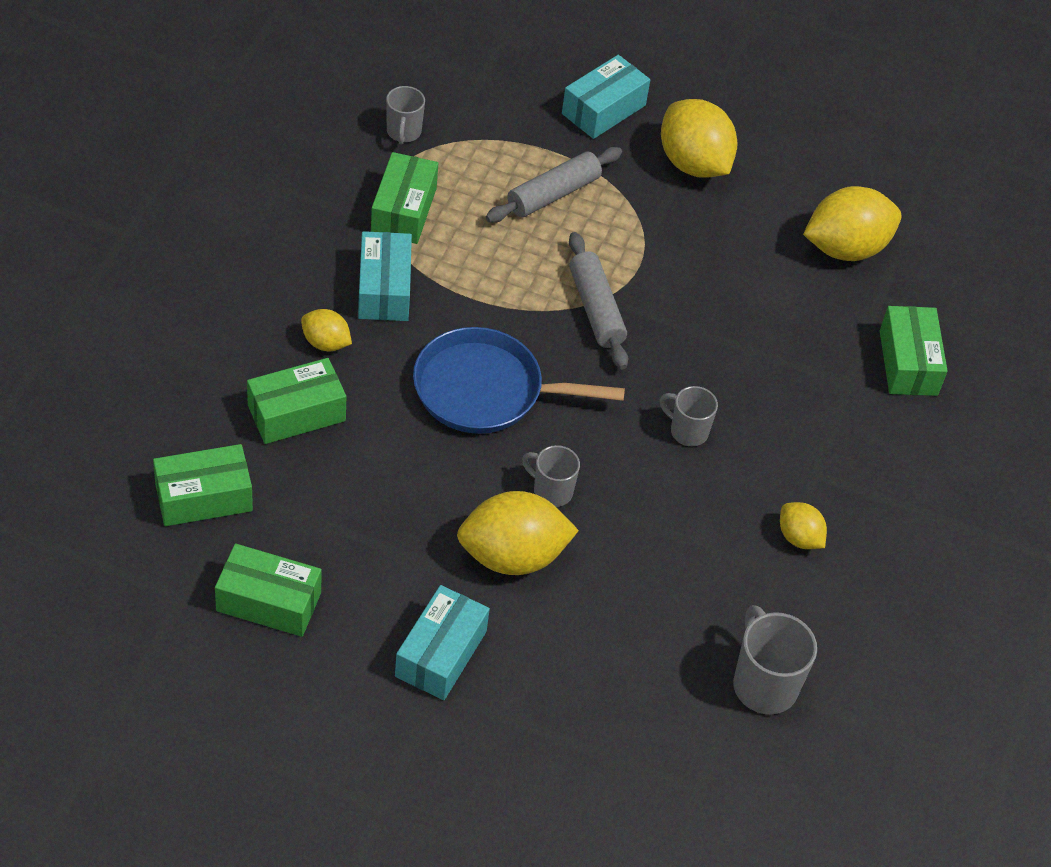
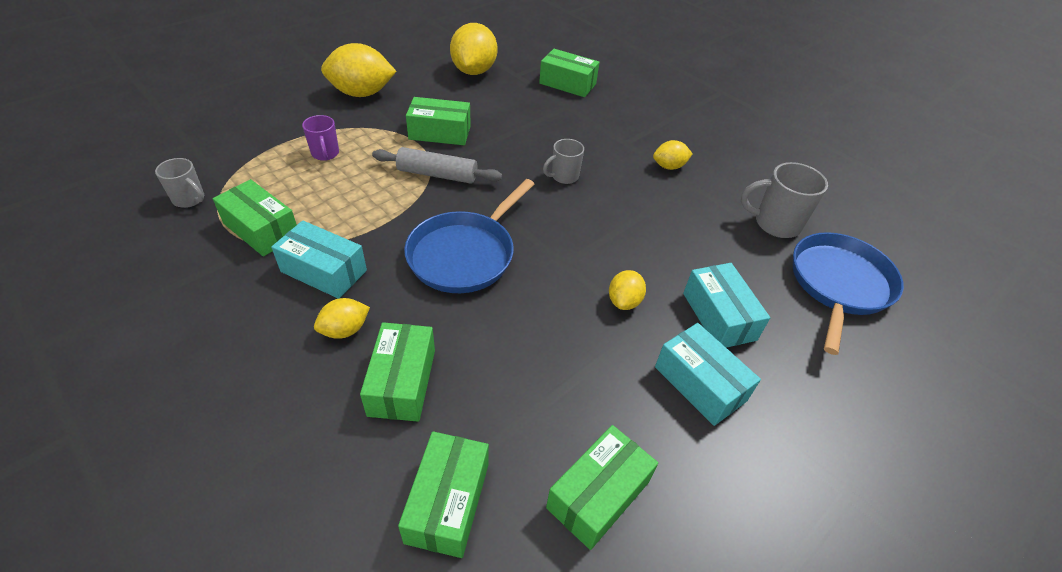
camera: 60 degrees left, 5 degrees down
yellow lemon [457,491,579,575] -> yellow lemon [609,270,646,310], size x0.52
grey rolling pin [486,147,622,223] -> purple mug [302,115,339,161]
grey mug [522,445,580,507] -> none
turquoise box [562,55,650,139] -> turquoise box moved to [683,263,770,348]
none -> green box [406,97,471,145]
none -> blue pan [793,232,904,355]

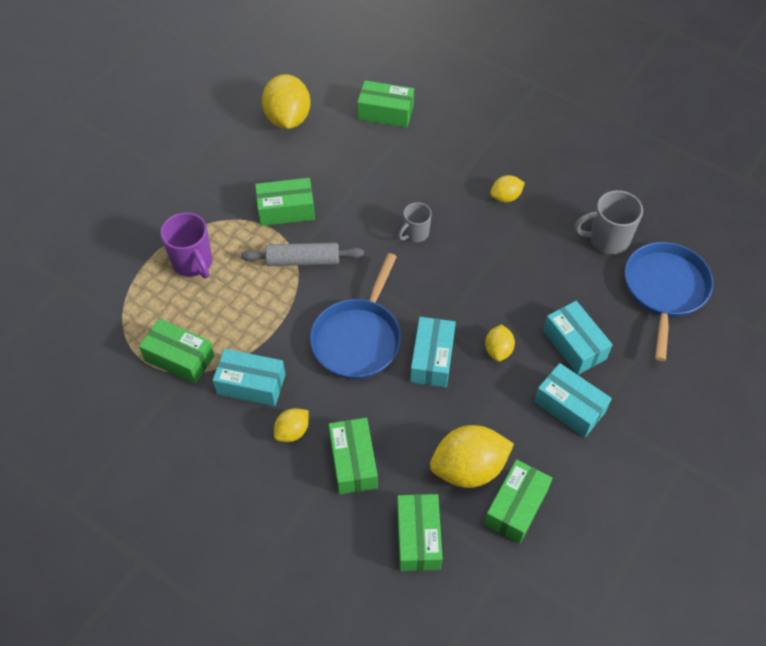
camera: 10 degrees left, 10 degrees up
grey mug [155,158,204,208] -> none
purple mug [302,115,339,161] -> purple mug [160,212,212,279], size x1.58
yellow lemon [321,43,397,97] -> yellow lemon moved to [430,425,514,488]
none -> turquoise box [410,317,456,387]

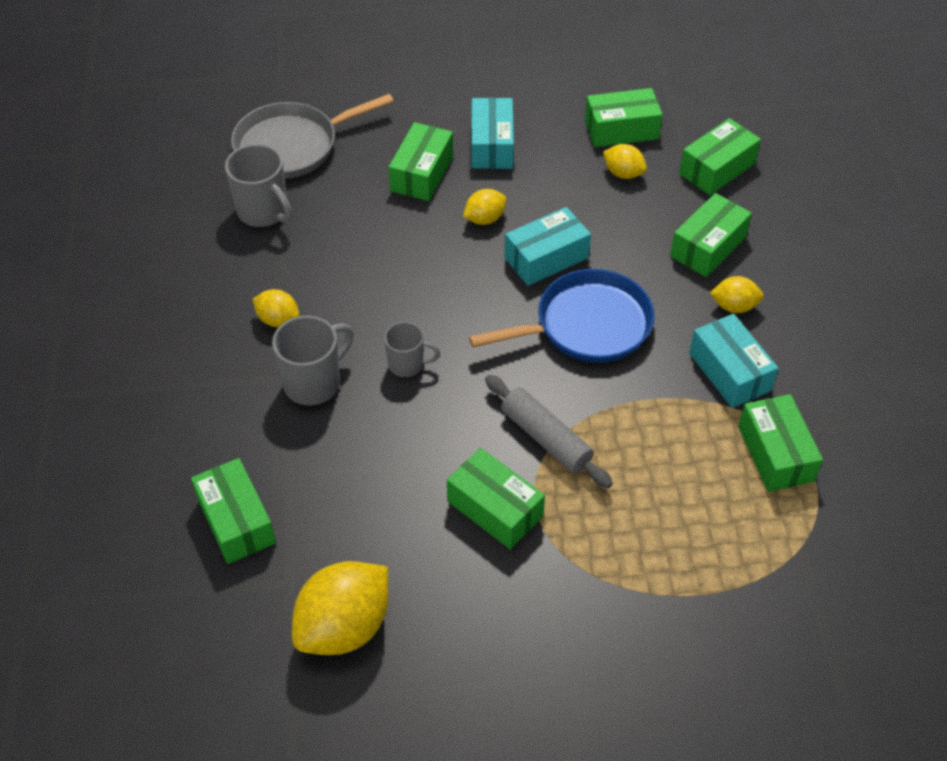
camera: 130 degrees left, 5 degrees down
purple mug [160,212,212,279] -> none
yellow lemon [430,425,514,488] -> yellow lemon [603,144,647,179], size x0.52
turquoise box [543,301,613,375] -> green box [388,122,453,201]
blue pan [625,242,714,361] -> grey pan [231,94,394,179]
none -> grey mug [272,315,354,406]

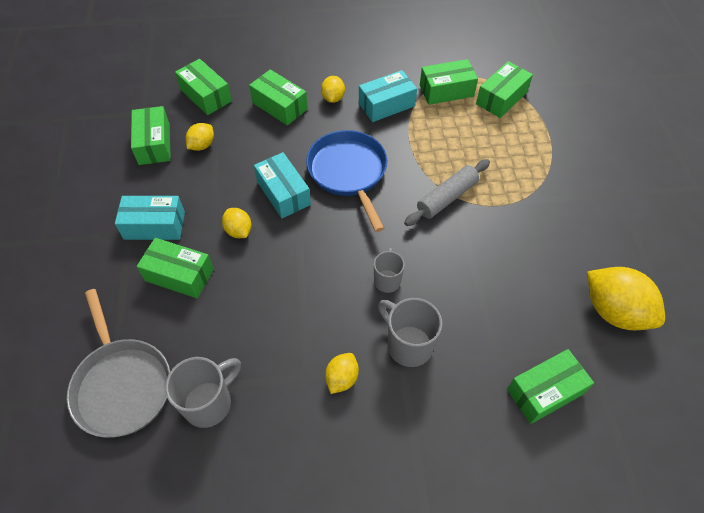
camera: 90 degrees left, 5 degrees up
green box [447,448,545,549] -> green box moved to [476,61,533,118]

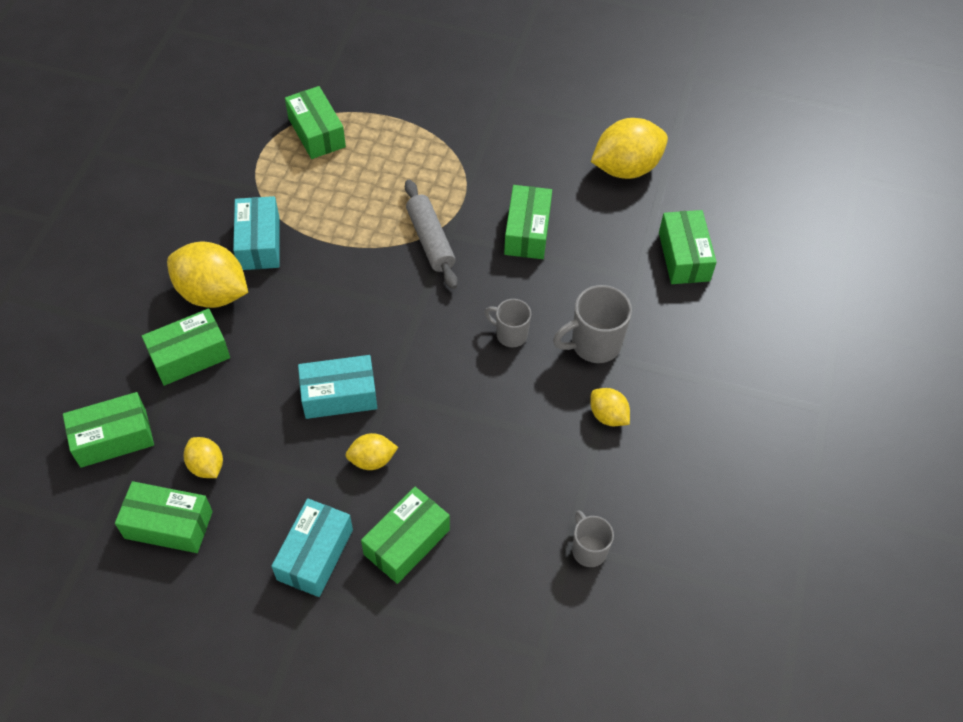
camera: 70 degrees left, 0 degrees up
grey pan [67,289,170,438] -> none
grey mug [165,357,241,428] -> grey mug [572,510,614,567], size x0.63
blue pan [306,130,387,232] -> none
yellow lemon [321,76,345,103] -> yellow lemon [167,242,248,308], size x1.91
green box [420,59,478,105] -> green box moved to [504,185,552,259]

